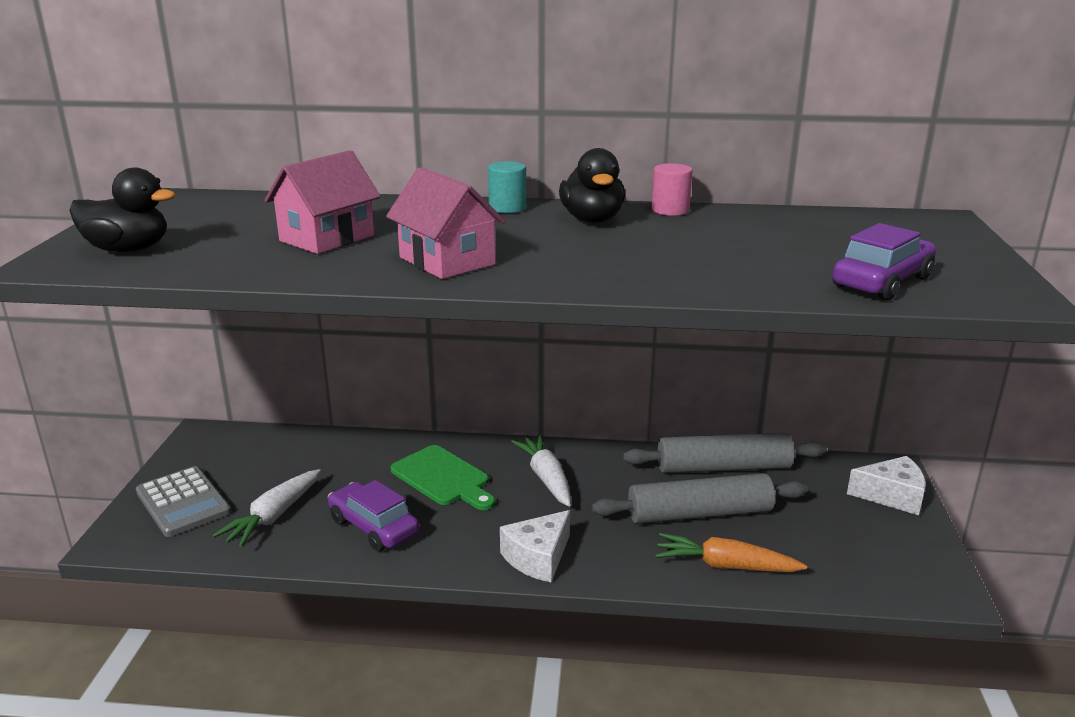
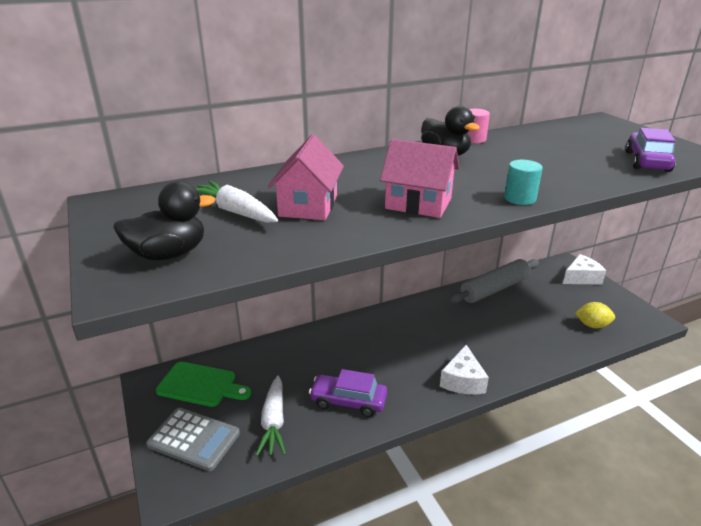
camera: 30 degrees left, 5 degrees up
green cutting board [391,445,495,510] -> green cutting board moved to [156,362,251,407]
turquoise cylinder [488,161,526,213] -> turquoise cylinder moved to [504,160,543,205]
white carrot [511,435,571,507] -> white carrot moved to [196,181,278,223]
grey rolling pin [592,473,808,524] -> none
orange carrot [655,533,807,572] -> none
none -> yellow lemon [575,302,615,328]

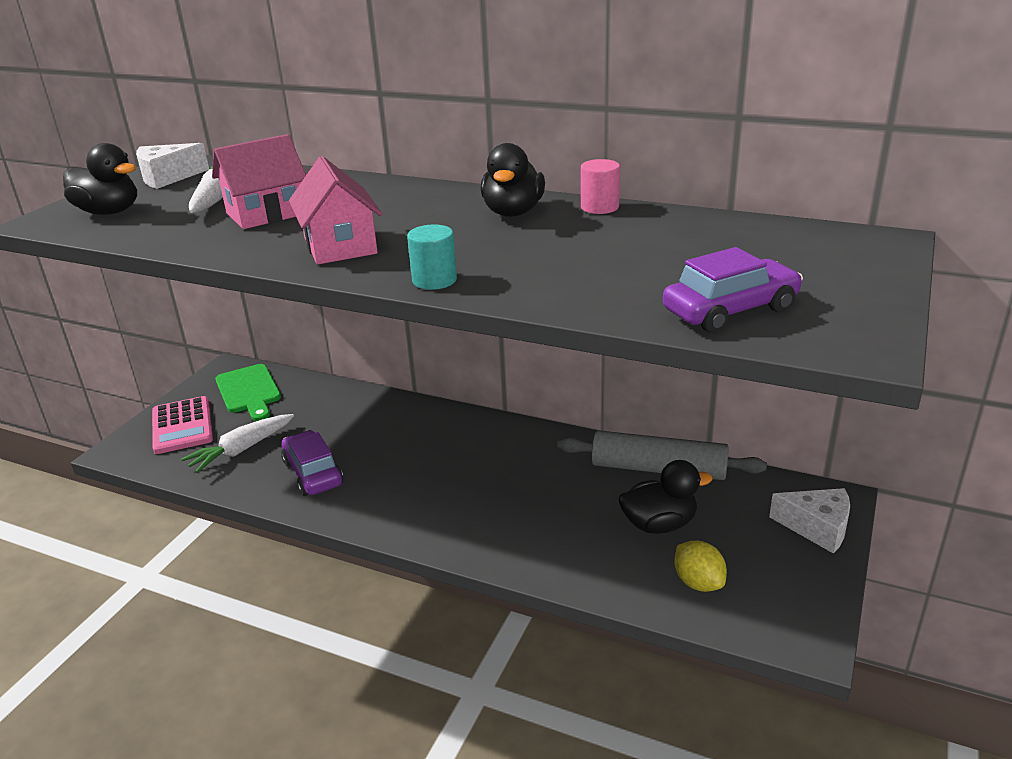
camera: 50 degrees right, 0 degrees up
grey calculator [146,408,240,471] -> pink calculator [152,396,213,454]
white cheese [440,345,489,394] -> white cheese moved to [136,143,209,189]
none -> black duck [618,460,713,534]

